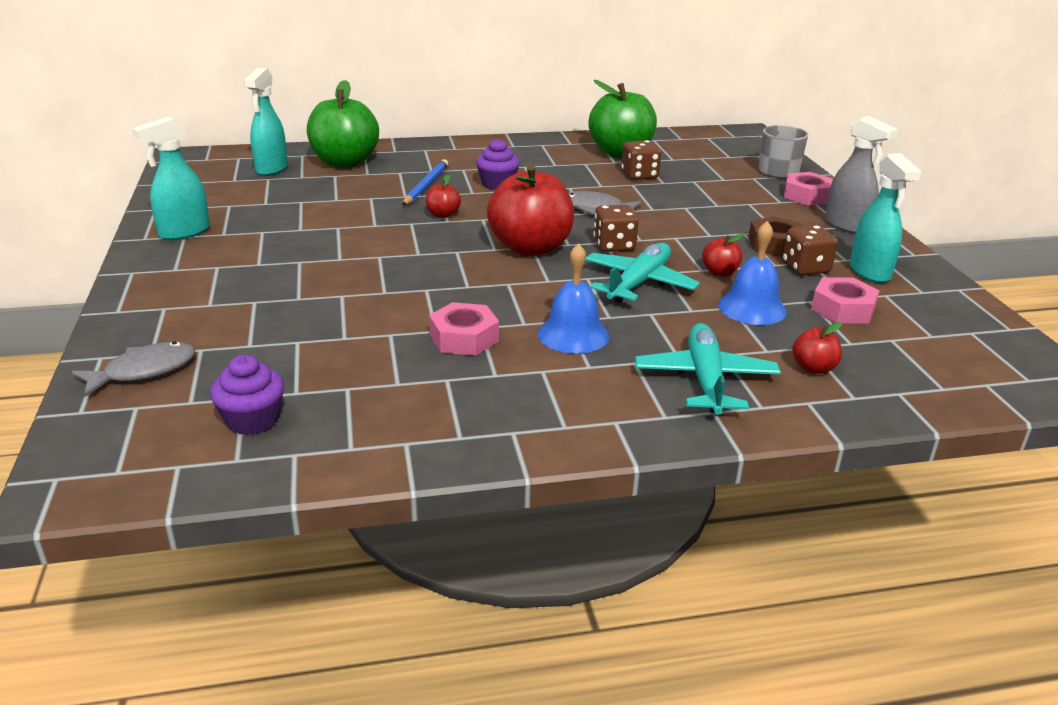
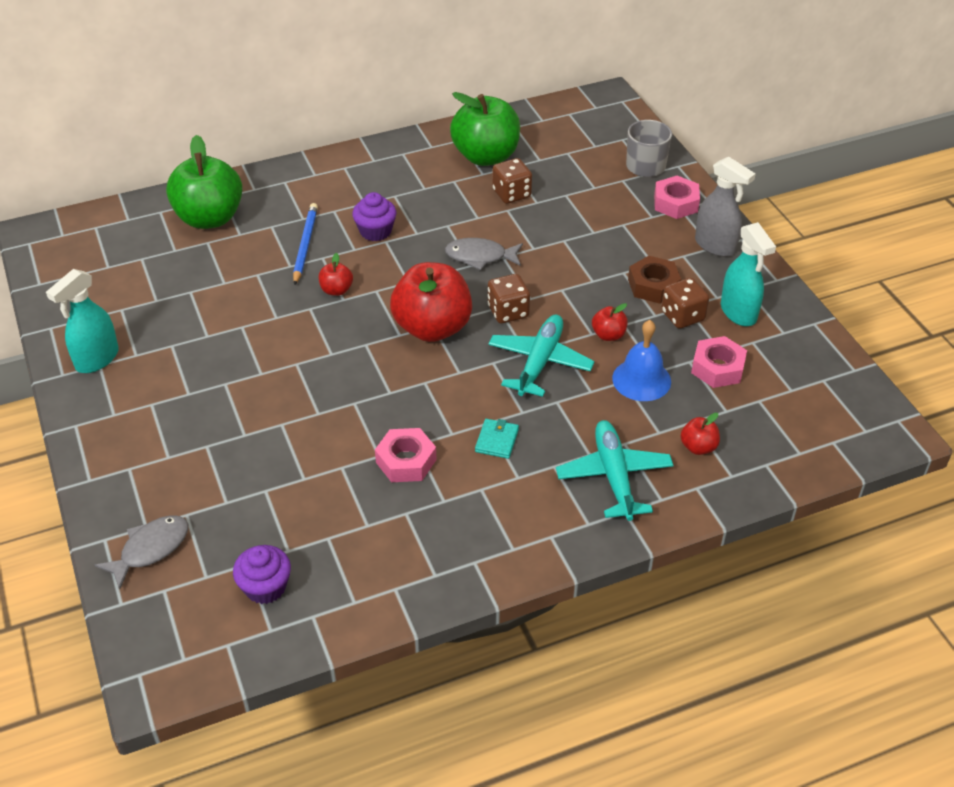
camera: 10 degrees left, 15 degrees up
turquoise spray bottle [244,68,288,176] -> none
blue bell [538,243,609,354] -> turquoise wallet [475,419,519,459]

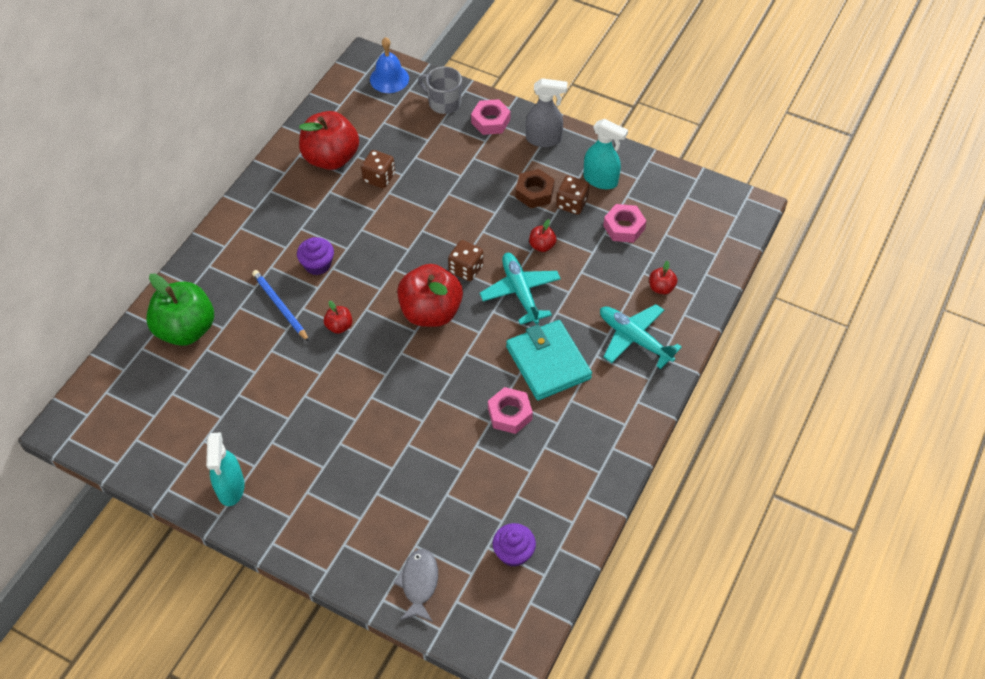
camera: 40 degrees left, 10 degrees up
grey fish [445,238,523,270] -> none
green apple [450,92,520,166] -> red apple [299,111,359,170]
turquoise wallet [475,419,519,459] -> turquoise wallet [506,320,592,400], size x2.29
blue bell [612,320,671,401] -> blue bell moved to [370,37,409,93]

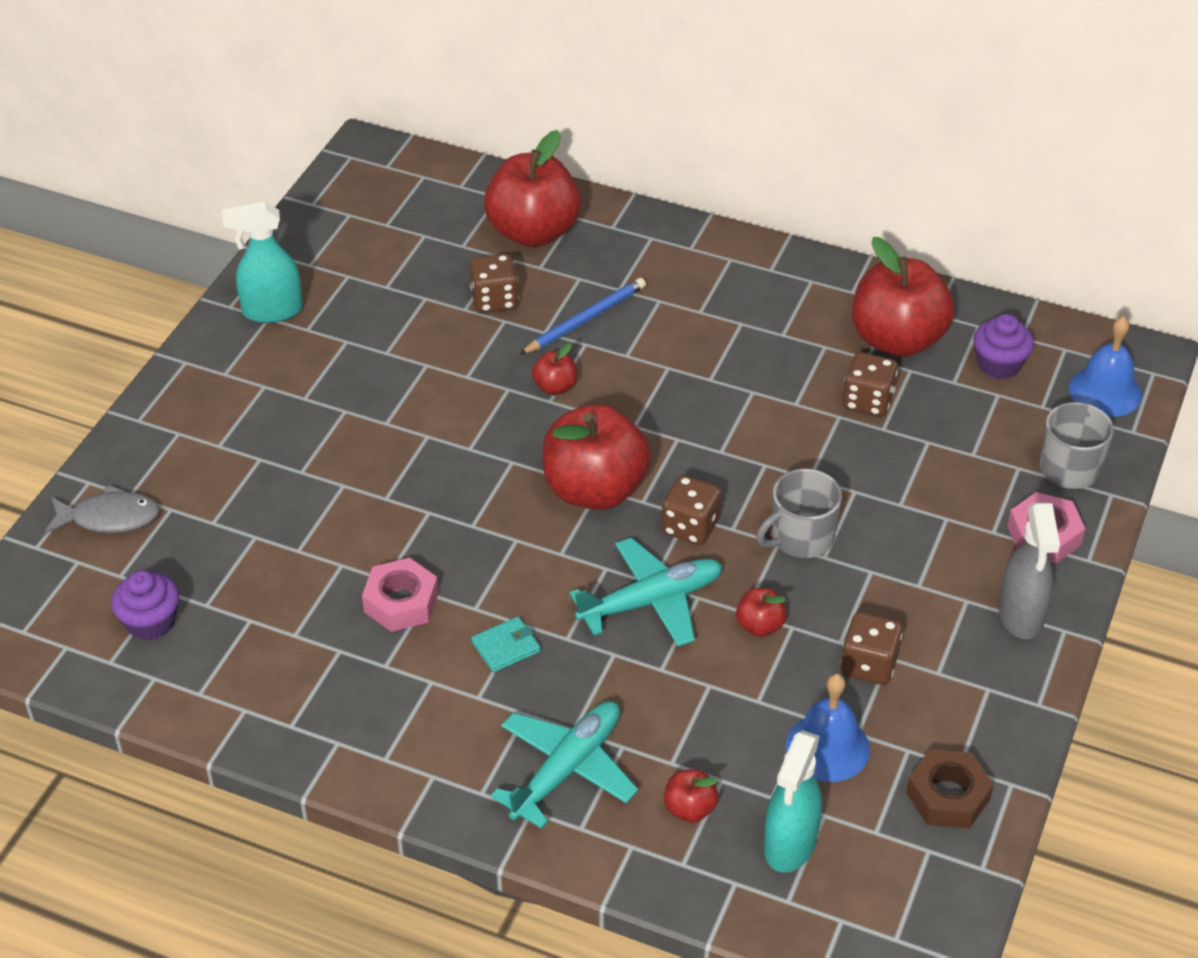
camera: 85 degrees right, 10 degrees down
green apple [146,274,214,346] -> red apple [484,130,581,247]
purple cupcake [297,237,334,275] -> purple cupcake moved to [973,314,1034,379]
turquoise wallet [506,320,592,400] -> turquoise wallet [471,616,540,673], size x0.44
brown nut [515,169,555,208] -> brown nut moved to [906,749,994,829]
turquoise spray bottle [583,119,628,189] -> turquoise spray bottle moved to [764,730,822,872]
pink nut [603,204,646,243] -> blue bell [786,674,870,782]
none -> brown dice [470,254,519,313]
none -> grey mug [756,469,842,558]

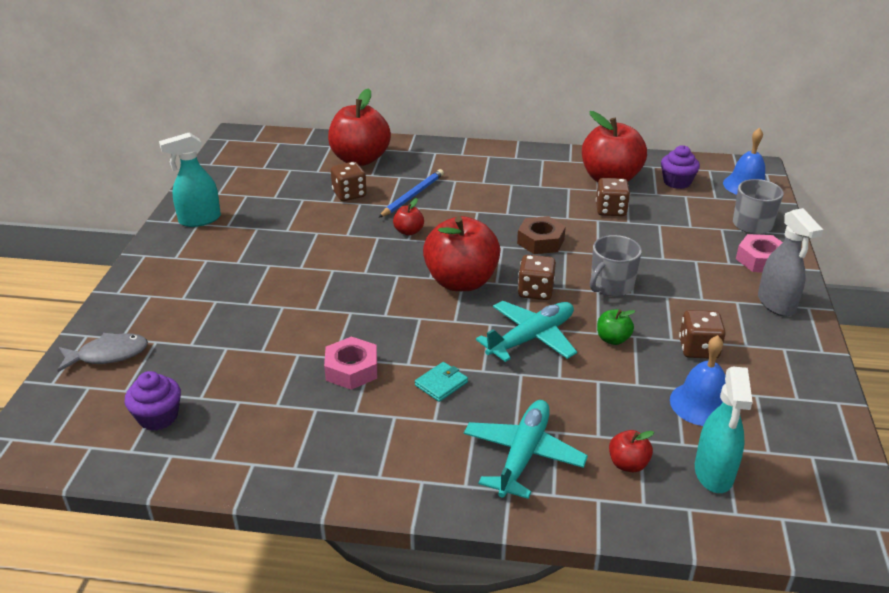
camera: 15 degrees left, 10 degrees down
red apple [736,588,787,637] -> green apple [597,309,635,345]
brown nut [906,749,994,829] -> brown nut moved to [517,216,566,254]

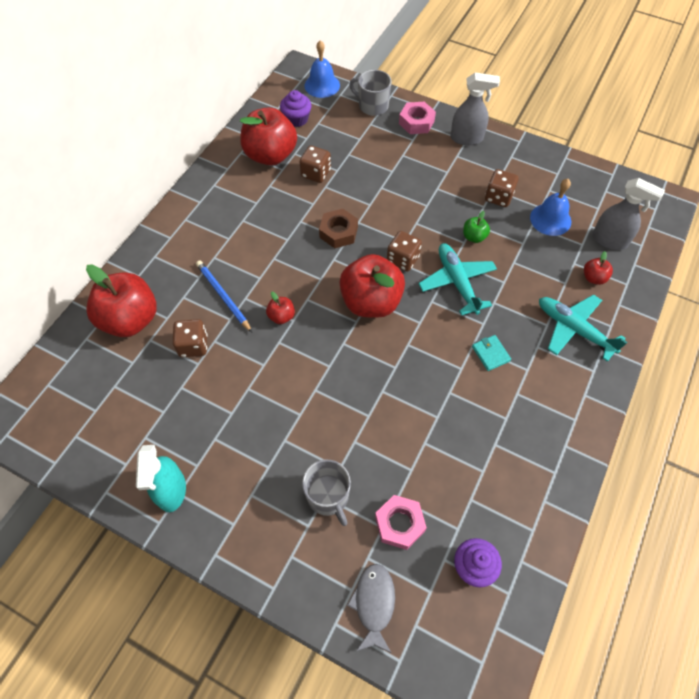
camera: 70 degrees left, 25 degrees up
pink nut [324,337,377,390] -> pink nut moved to [375,495,427,550]
grey mug [590,235,642,297] -> grey mug moved to [302,460,351,526]
turquoise spray bottle [695,367,753,493] -> grey spray bottle [592,178,665,250]

